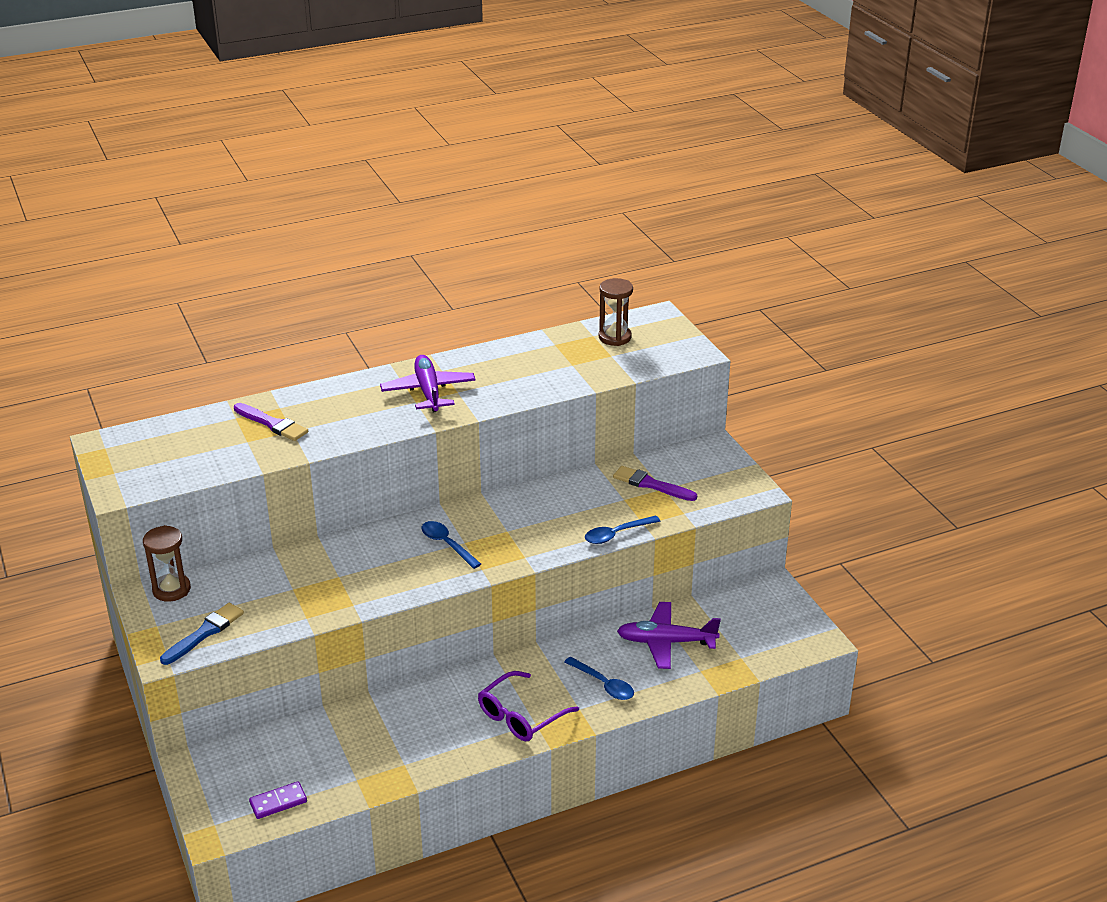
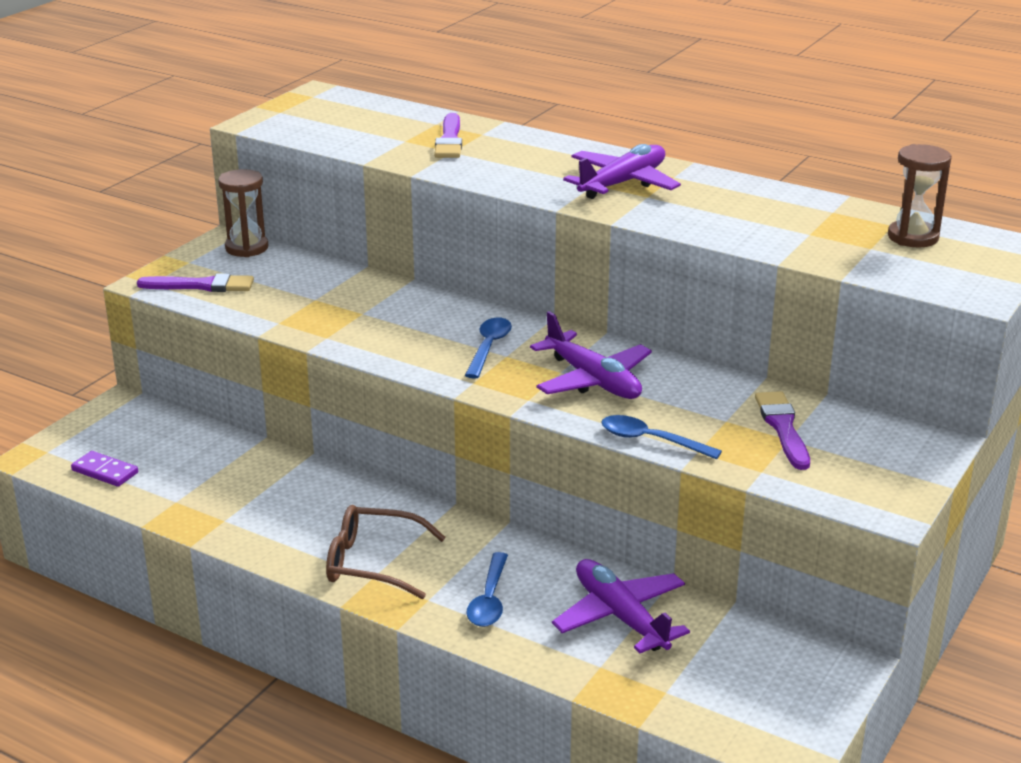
camera: 55 degrees right, 5 degrees down
blue brush [160,603,244,665] -> purple brush [137,273,254,292]
purple glasses [478,671,579,741] -> brown glasses [326,505,446,599]
none -> purple plane [530,311,652,399]

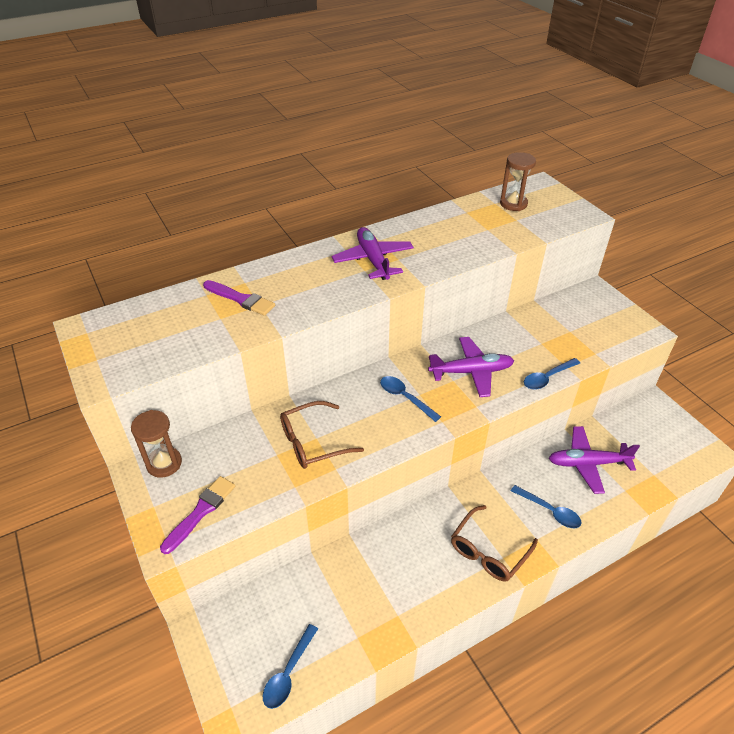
camera: 60 degrees left, 15 degrees up
purple domino [71,451,138,487] -> blue spoon [263,624,318,709]
purple brush [755,391,810,470] -> none
none -> brown glasses [280,401,364,469]

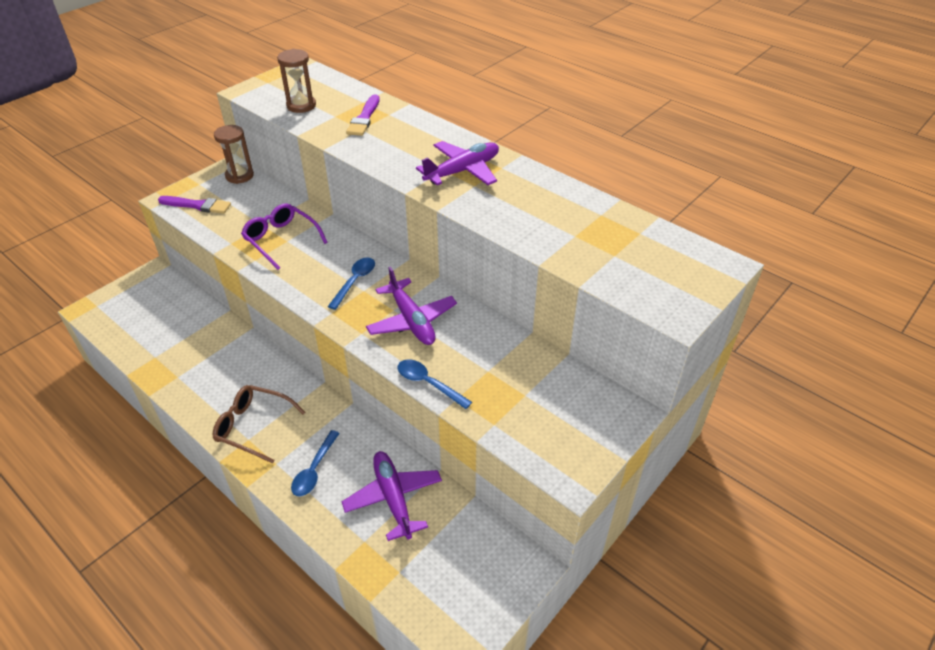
camera: 70 degrees right, 0 degrees up
blue spoon [263,624,318,709] -> none
brown glasses [280,401,364,469] -> purple glasses [241,203,328,270]
brown hourglass [500,152,536,211] -> brown hourglass moved to [277,49,316,113]

